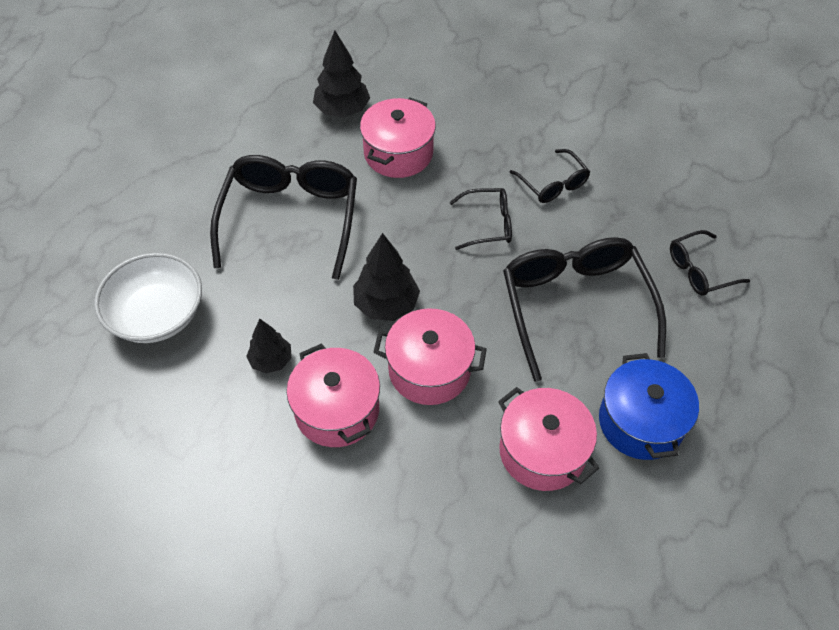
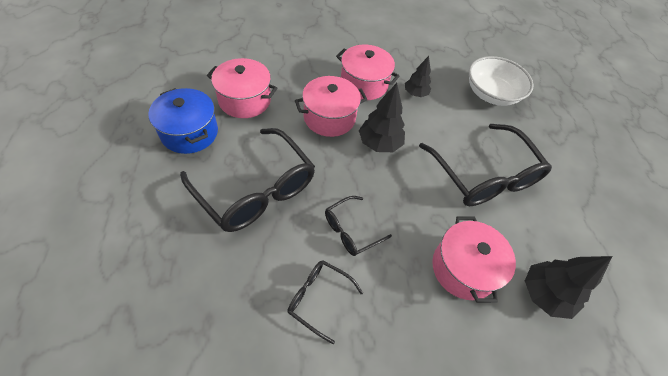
camera: 145 degrees right, 0 degrees up
black glasses [670,230,750,296] -> none

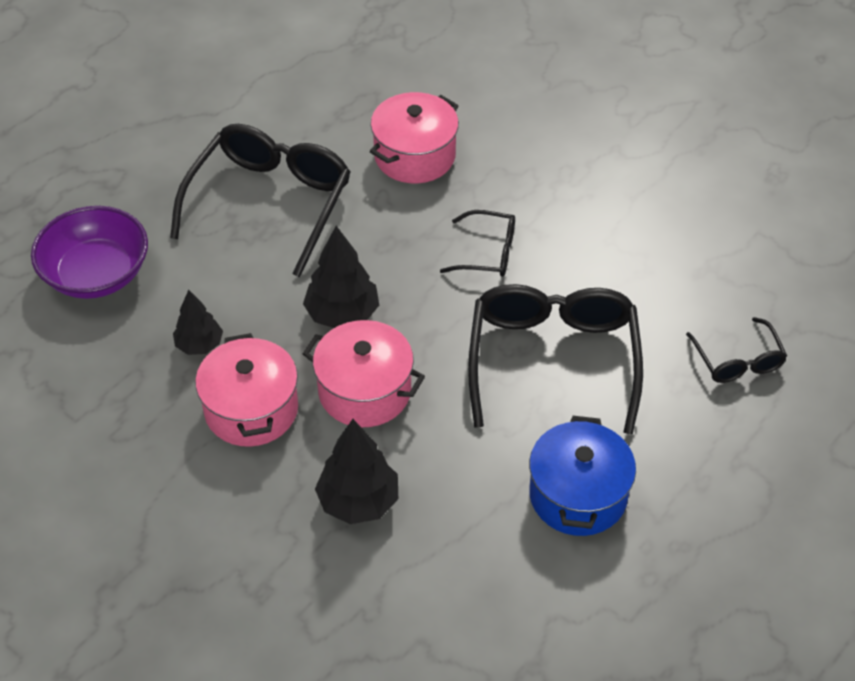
camera: 130 degrees left, 5 degrees down
pink pot [207,58,277,118] -> none
black glasses [287,261,363,344] -> black glasses moved to [686,317,787,383]
white bowl [469,56,533,106] -> purple bowl [31,206,148,299]
black tree [525,256,612,319] -> black tree moved to [315,419,398,524]

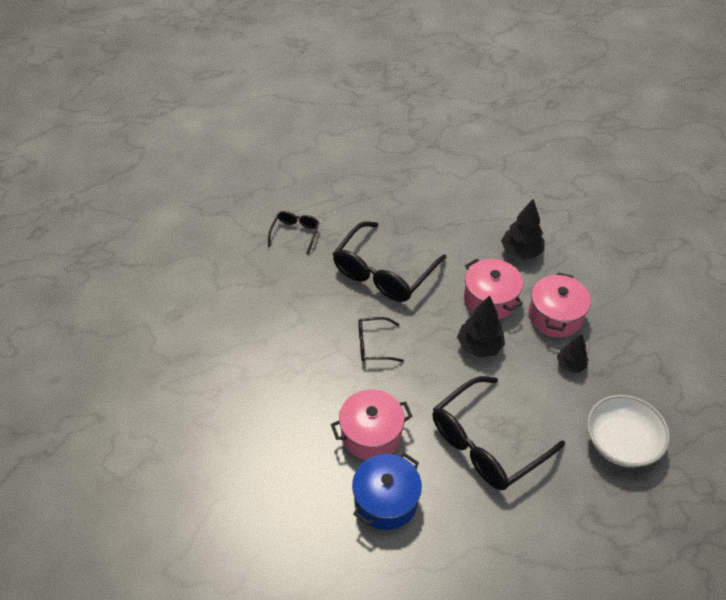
camera: 150 degrees left, 0 degrees up
purple bowl [31,206,148,299] -> white bowl [587,395,670,467]
black glasses [440,210,515,277] -> black glasses turned 45 degrees counterclockwise [358,317,404,362]
blue pot [529,416,636,536] -> blue pot moved to [352,452,422,530]

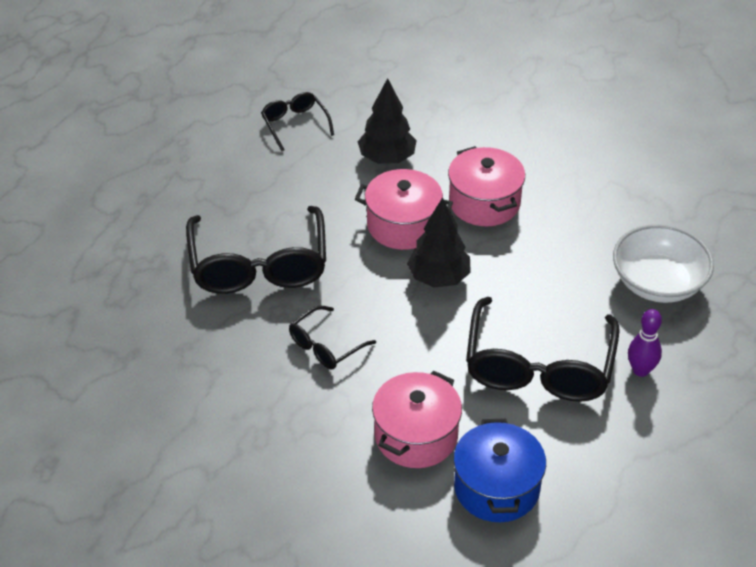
camera: 40 degrees left, 5 degrees down
black glasses [268,211,319,255] -> black glasses moved to [261,92,334,151]
black tree [557,334,588,373] -> none
none -> purple bowling pin [628,309,662,377]

